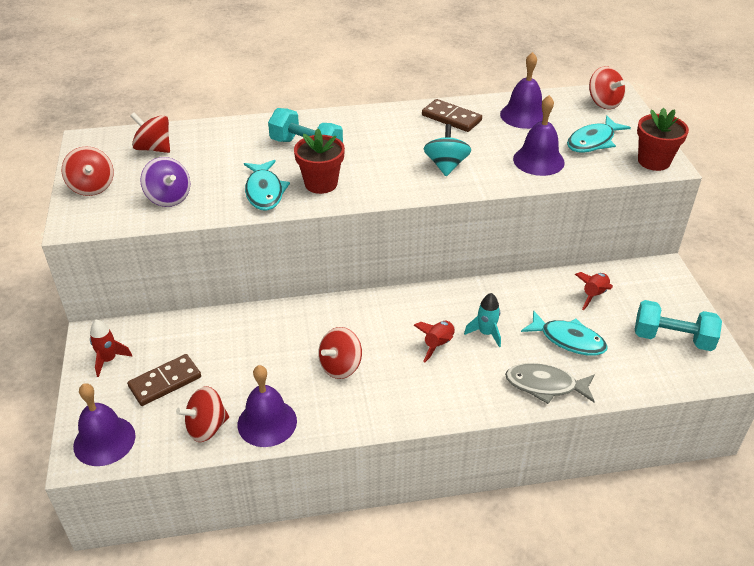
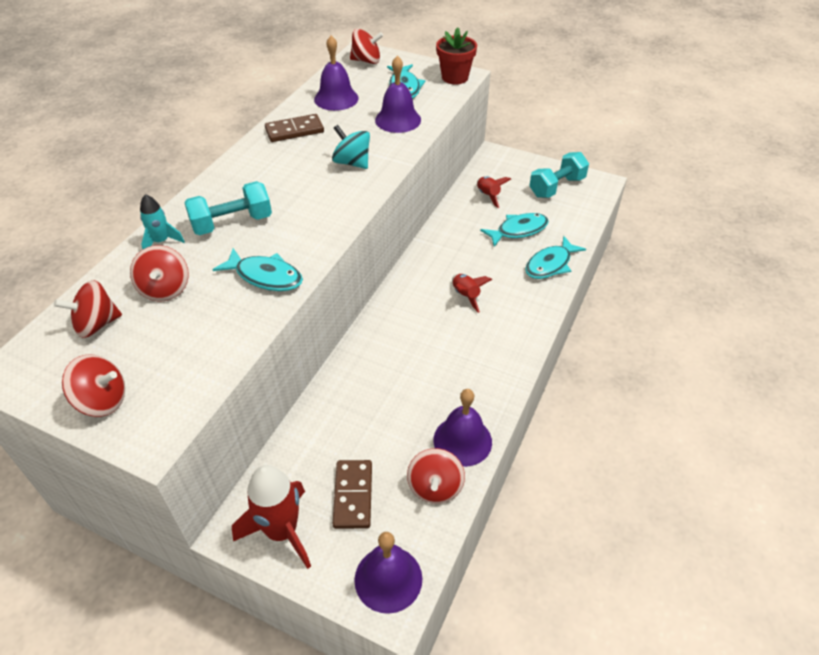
camera: 55 degrees left, 5 degrees up
red rocket [90,320,132,377] -> red rocket [232,465,311,569], size x1.81
purple spinning top [140,157,190,207] -> none
red flower pot [294,128,345,194] -> none
red spinning top [318,327,362,379] -> red spinning top moved to [130,245,189,301]
turquoise rocket [464,293,501,347] -> turquoise rocket moved to [140,194,185,250]
grey fish [505,363,595,404] -> turquoise fish [525,236,586,279]

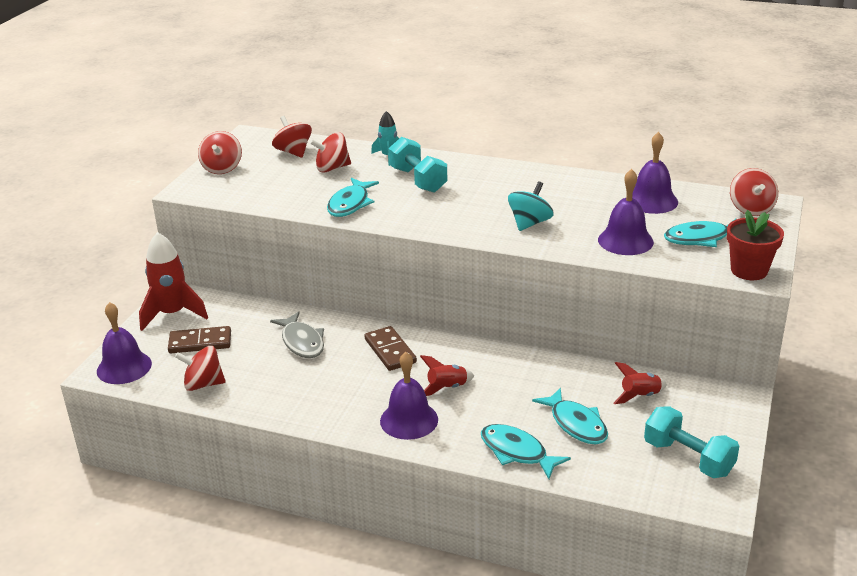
camera: 85 degrees right, 15 degrees down
brown domino [265,114,324,142] -> brown domino moved to [364,326,417,371]
purple bell [433,389,492,467] -> purple bell moved to [380,352,438,440]
none -> grey fish [270,312,324,358]

